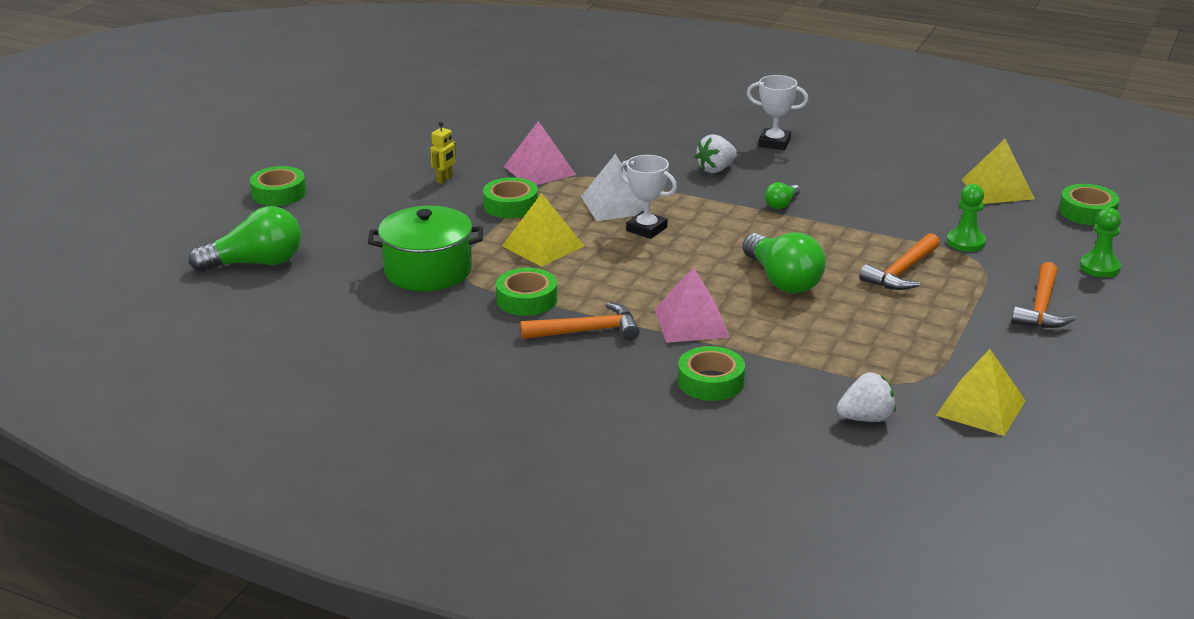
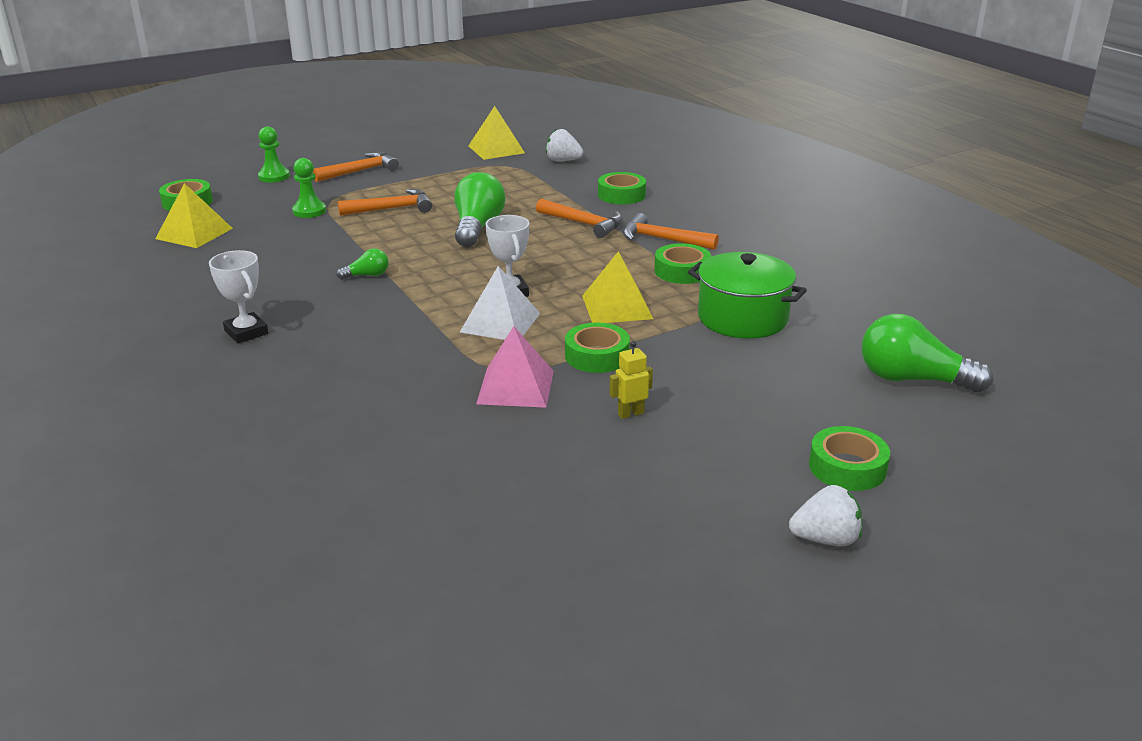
camera: 145 degrees left, 0 degrees up
pink pyramid [655,267,730,343] -> orange hammer [536,198,623,238]
white strawberry [695,134,737,173] -> white strawberry moved to [789,485,862,546]

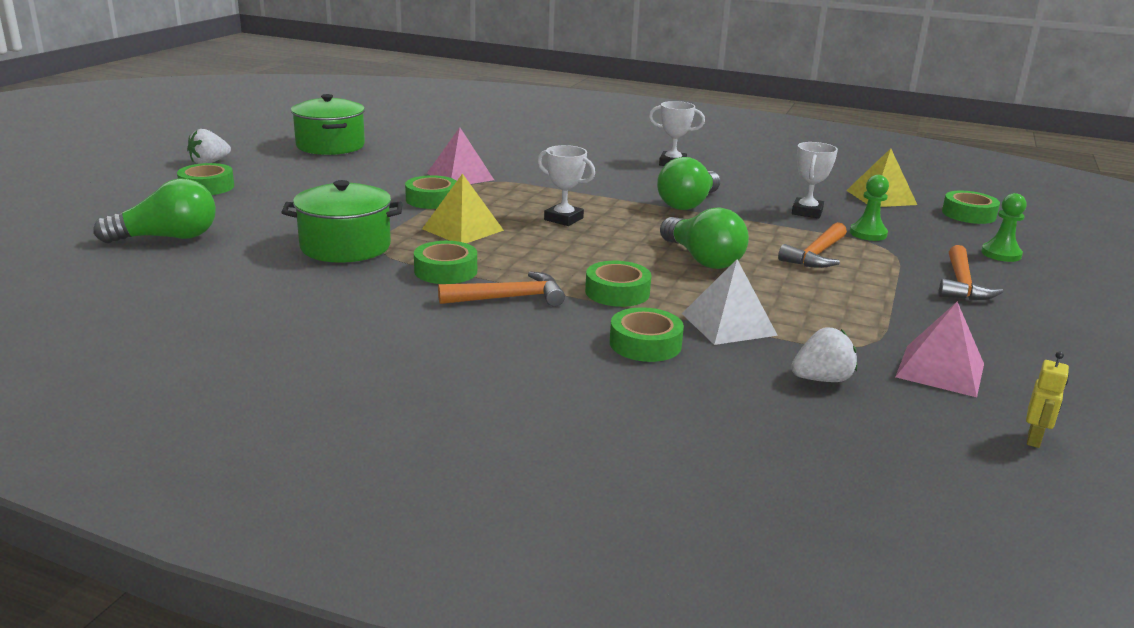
camera: 140 degrees right, 5 degrees down
green light bulb [336,249,389,280] -> green light bulb [657,157,720,210], size x2.05
white pyramid [460,266,540,340] -> white pyramid moved to [682,259,778,345]
yellow pyramid [468,106,525,160] -> pink pyramid [895,302,984,397]
orange hammer [536,198,623,238] -> green tape [585,261,651,307]
yellow robot [609,341,653,419] -> yellow robot moved to [1026,351,1069,448]
none -> green pot [291,94,365,155]
none -> white trophy [792,142,838,218]

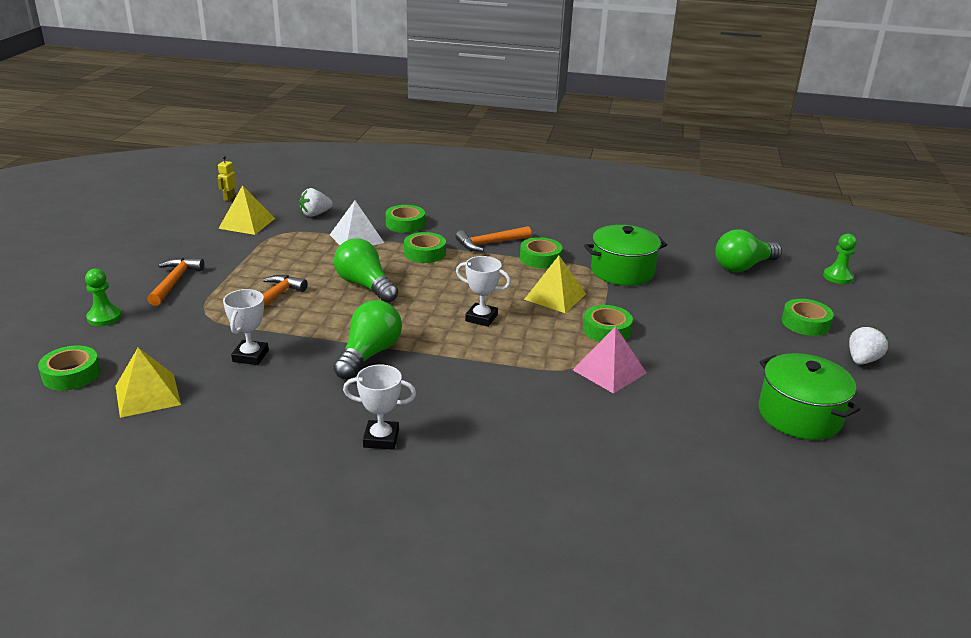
camera: 170 degrees right, 5 degrees up
green pawn [850,175,889,241] -> green pawn moved to [823,234,857,284]
pink pyramid [895,302,984,397] -> yellow pyramid [218,185,275,235]

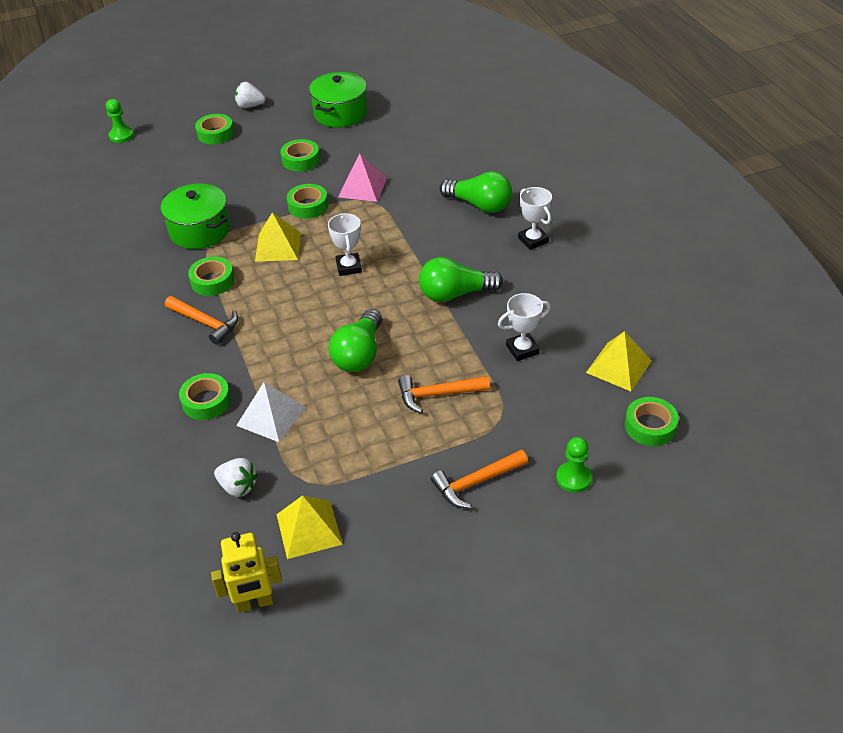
camera: 120 degrees left, 15 degrees up
yellow robot [218,156,237,201] -> yellow robot [211,532,282,613], size x1.74
green tape [404,232,446,263] -> green tape moved to [280,139,320,172]
green light bulb [715,229,782,272] -> green light bulb moved to [440,171,512,213]

